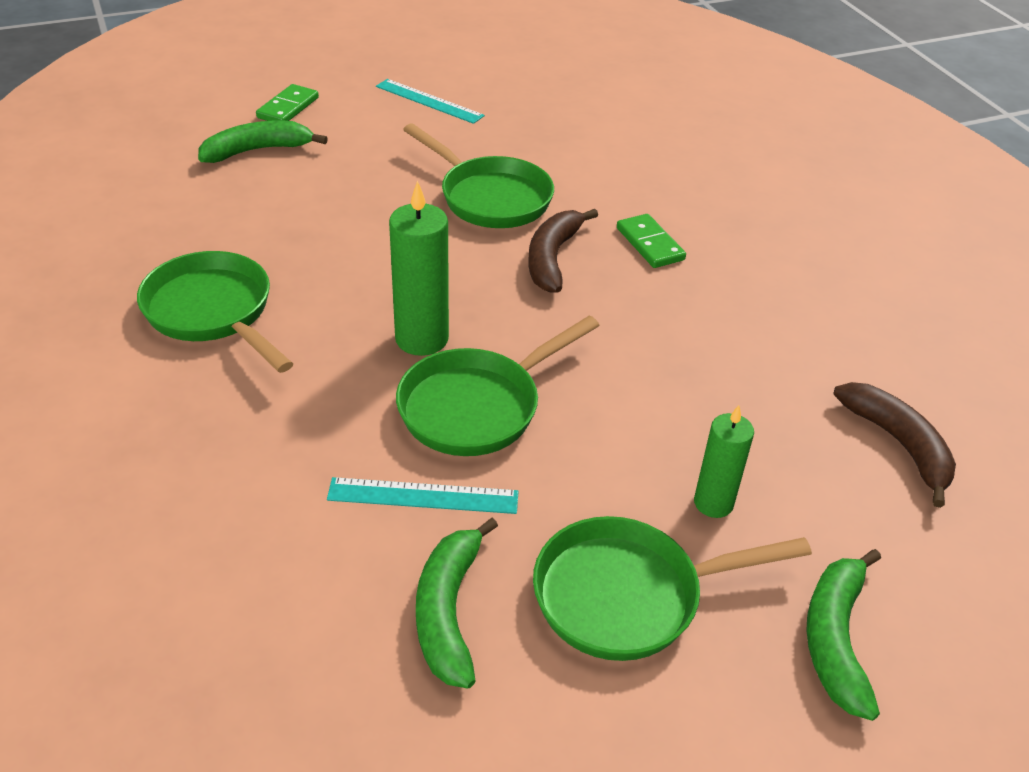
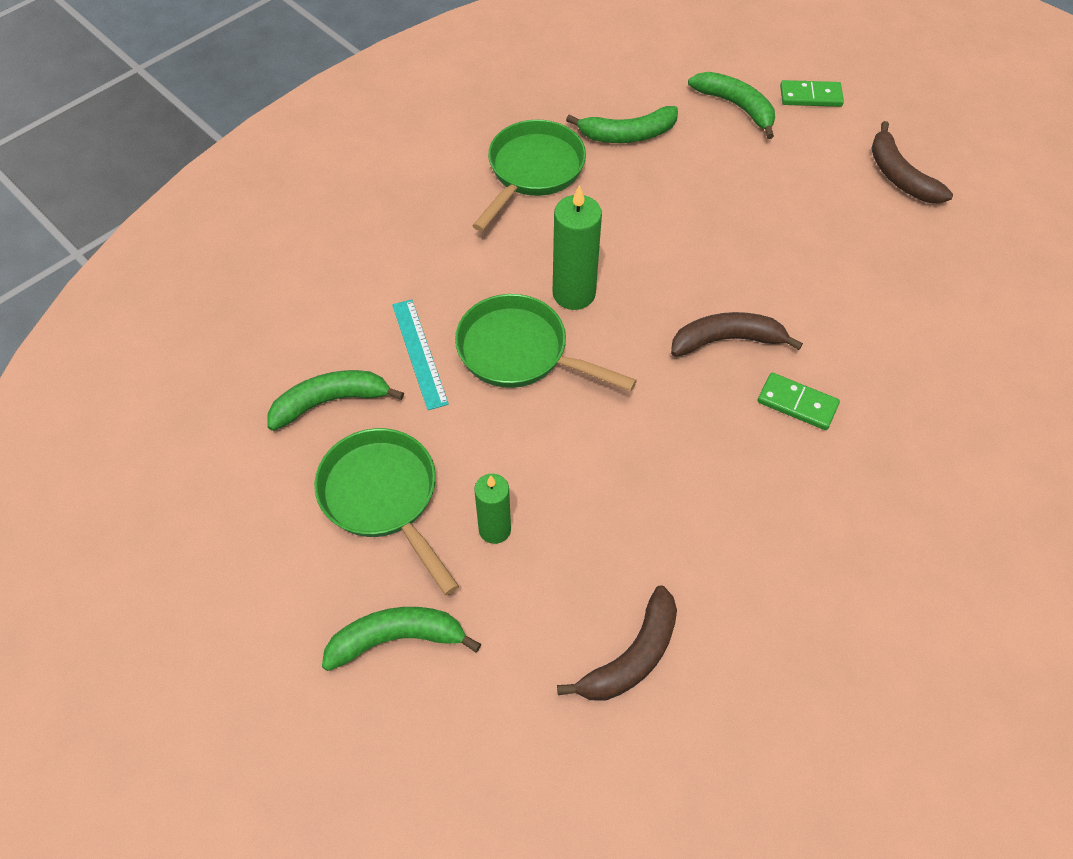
camera: 70 degrees right, 15 degrees up
turquoise ruler [376,79,485,124] -> brown banana [871,121,953,204]
green pan [403,123,554,228] -> none
green domino [617,214,686,268] -> green domino turned 75 degrees clockwise [758,373,840,430]
none -> green banana [566,106,678,143]

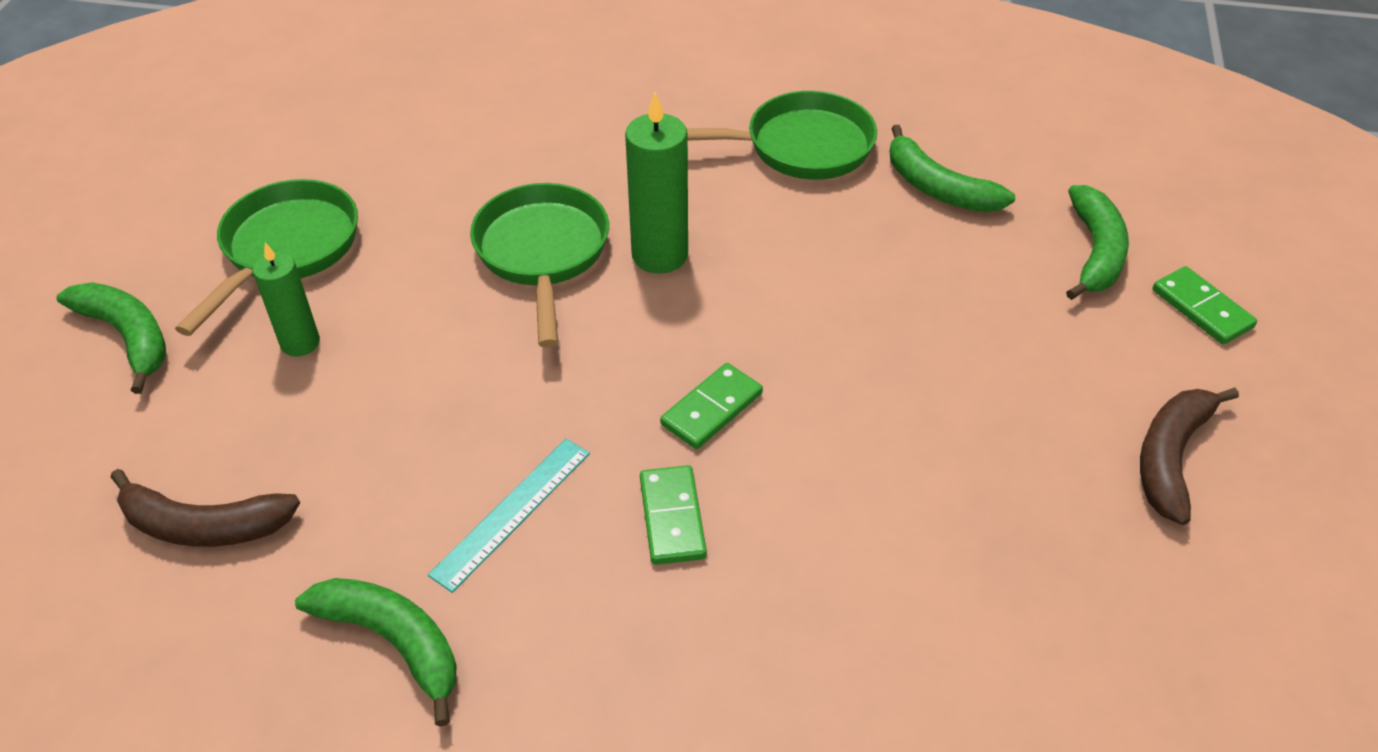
camera: 55 degrees right, 10 degrees down
green banana [267,370,404,431] -> green banana moved to [295,578,456,727]
turquoise ruler [392,299,449,410] -> turquoise ruler moved to [428,439,590,593]
brown banana [671,312,803,357] -> green domino [660,363,763,449]

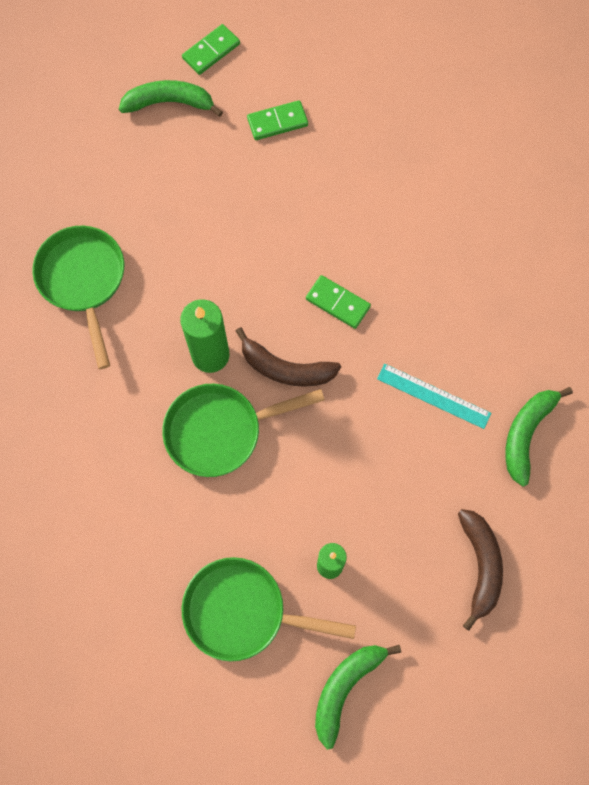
camera: 100 degrees left, 25 degrees up
green domino [640,465,707,565] -> green domino moved to [247,100,308,140]
green banana [890,125,1015,212] -> none
brown banana [1140,387,1239,525] -> brown banana moved to [236,327,341,387]

